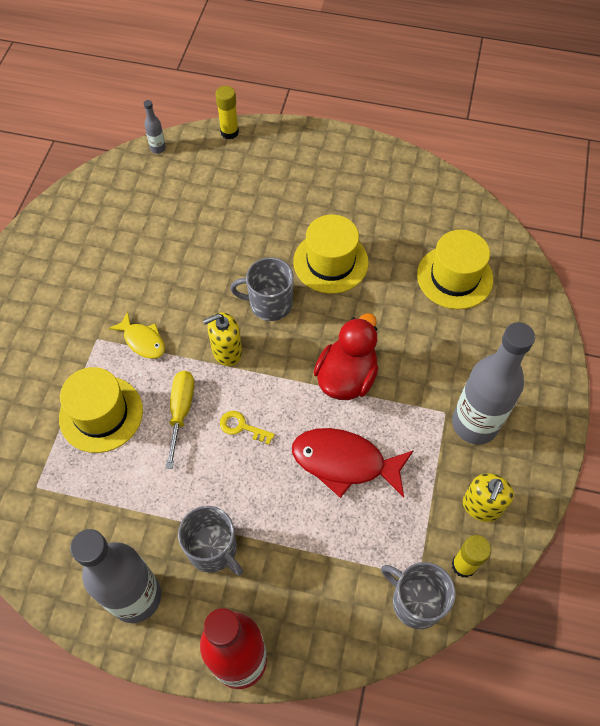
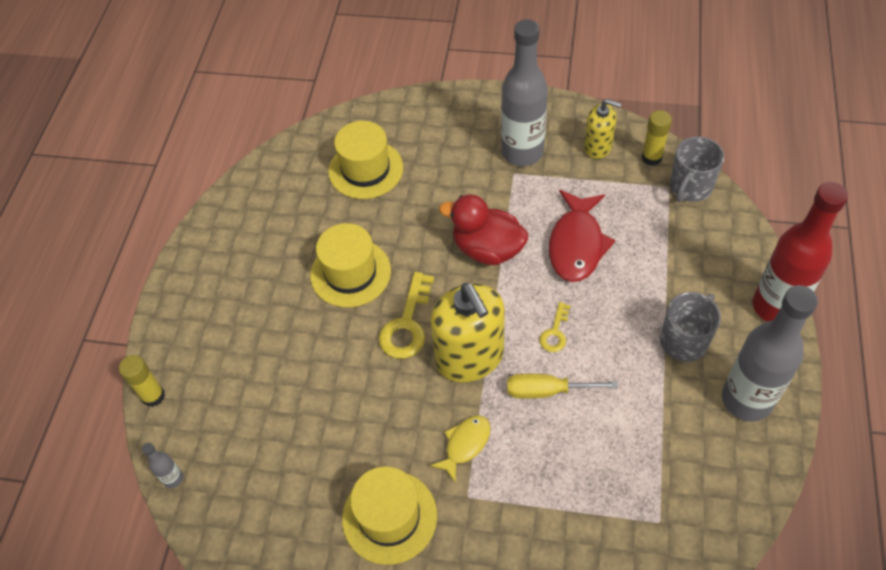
camera: 90 degrees left, 5 degrees down
yellow hat [59,367,143,453] -> yellow hat moved to [342,466,437,565]
yellow soap dispenser [203,312,242,366] -> yellow soap dispenser [430,283,505,382], size x1.80
grey mug [230,257,294,321] -> yellow key [379,272,434,359]

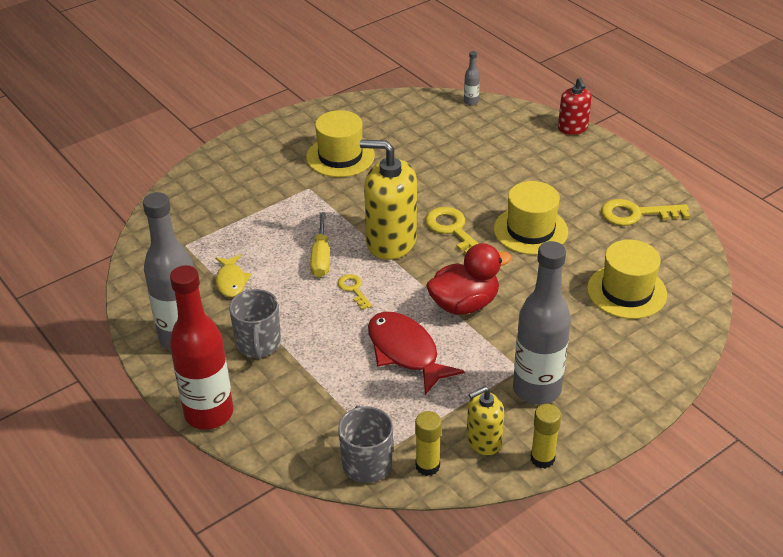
camera: 130 degrees right, 15 degrees down
yellow glue stick [119,355,165,407] -> yellow glue stick moved to [531,404,561,468]
yellow fish [430,415,490,482] -> yellow fish moved to [215,255,252,297]
yellow screwdriver [507,374,618,399] -> yellow screwdriver turned 135 degrees clockwise [310,212,330,277]
none -> red soap dispenser [558,78,592,135]
none -> yellow key [601,199,690,226]

